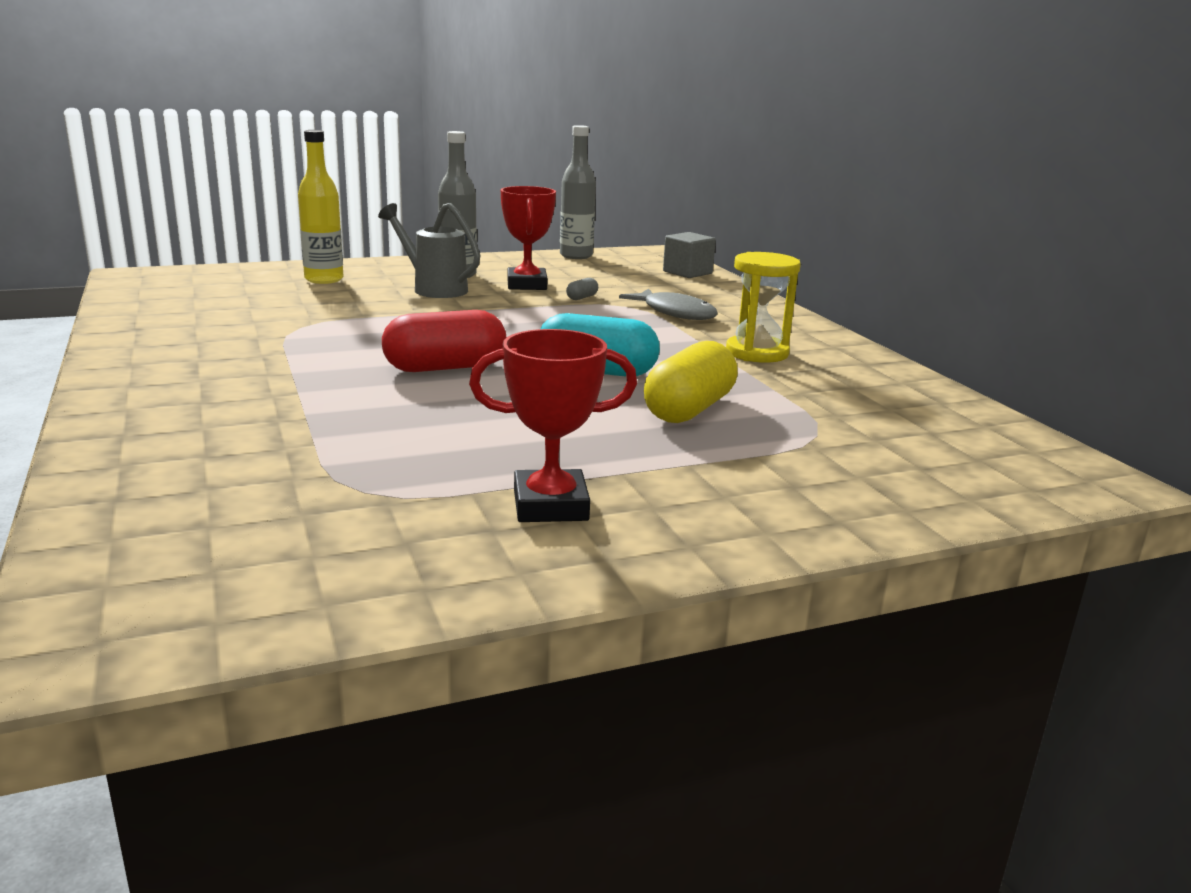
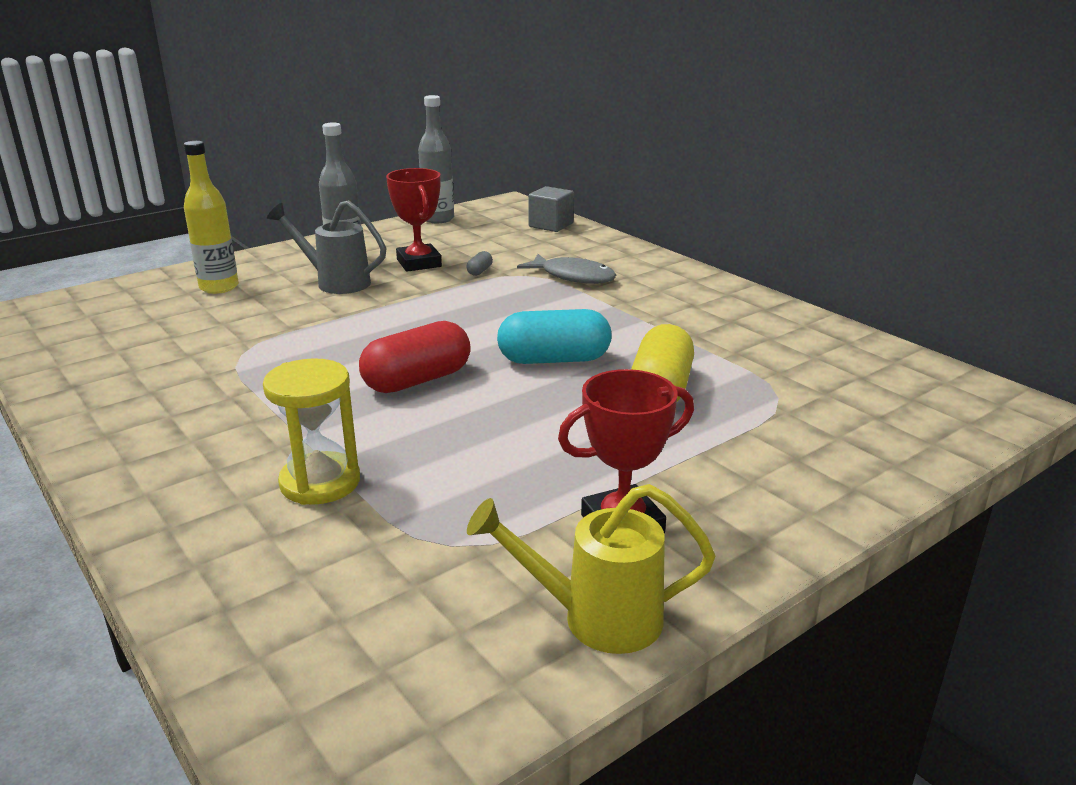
camera: 15 degrees left, 5 degrees up
yellow hourglass [726,252,801,363] -> yellow hourglass moved to [263,358,360,505]
none -> yellow watering can [467,484,716,654]

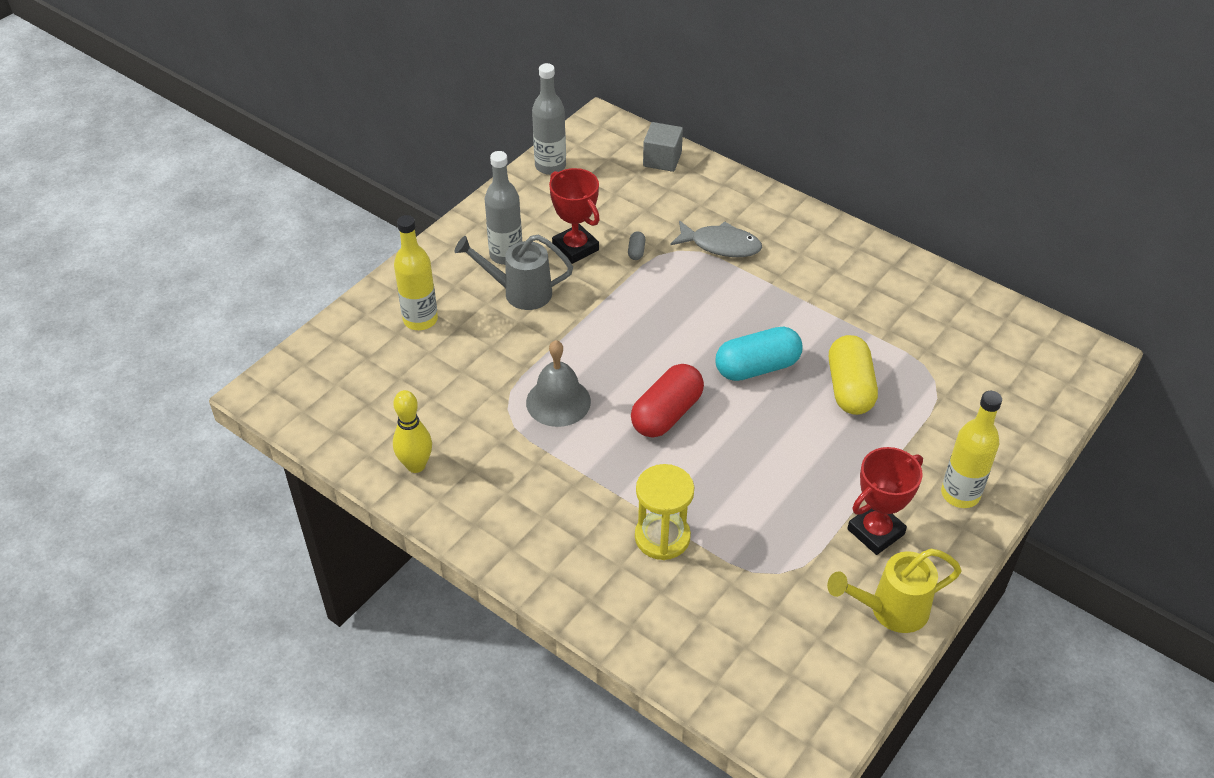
camera: 15 degrees left, 20 degrees up
none -> yellow bowling pin [393,390,432,473]
none -> grey bell [526,340,591,427]
none -> yellow bottle [941,391,1002,508]

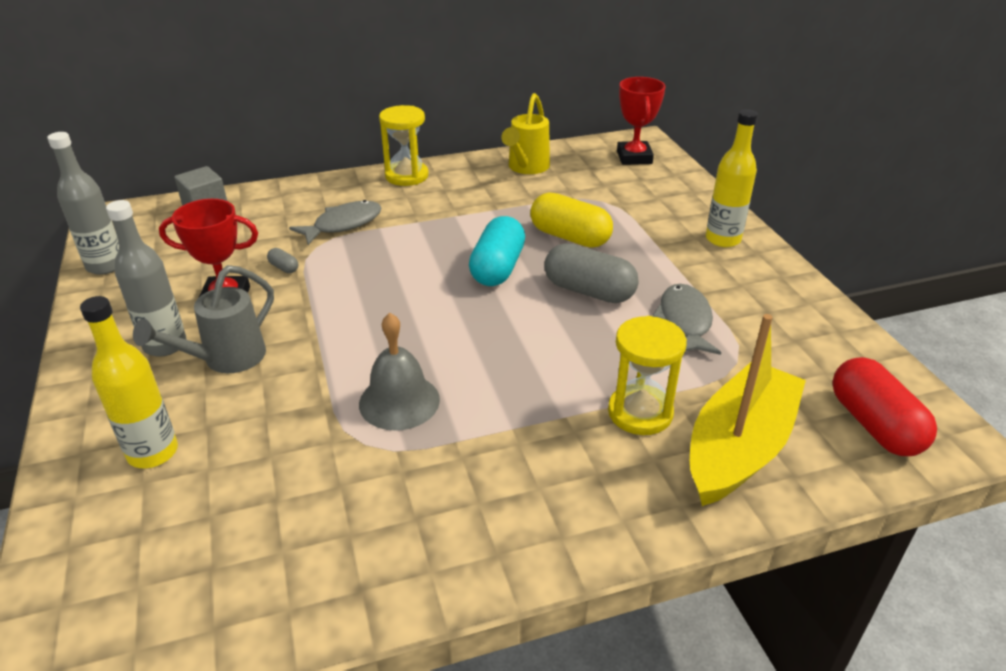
camera: 55 degrees left, 10 degrees down
yellow bowling pin [393,390,432,473] -> none
red capsule [631,364,704,437] -> red capsule moved to [832,357,937,456]
yellow watering can [827,549,962,633] -> yellow watering can moved to [501,93,550,174]
red trophy [847,447,923,555] -> red trophy moved to [617,77,666,165]
none -> yellow hourglass [379,105,429,186]
none -> grey capsule [545,243,639,303]
none -> grey fish [652,284,721,355]
none -> yellow boat [690,314,806,506]

